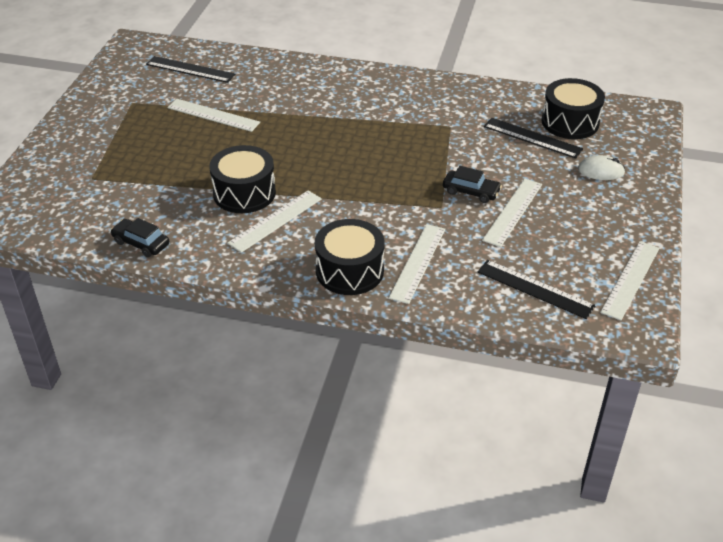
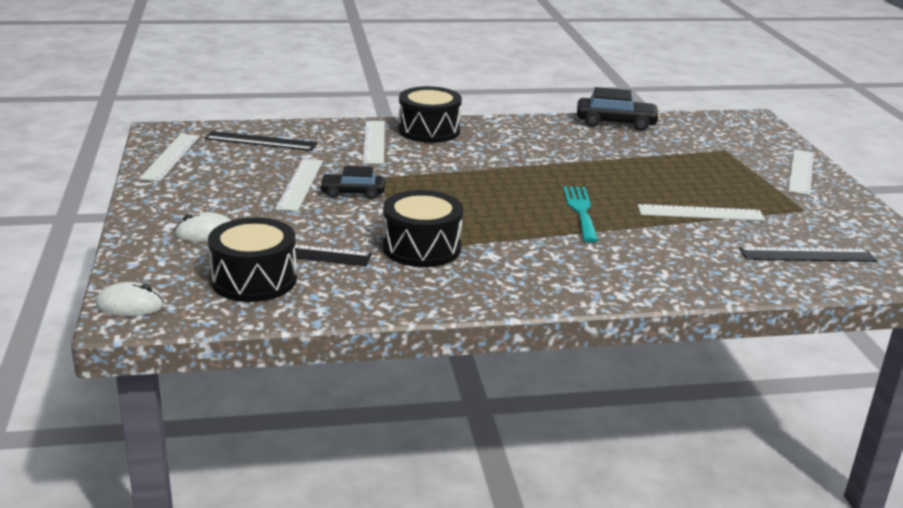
camera: 155 degrees right, 15 degrees down
black car [110,218,169,257] -> black car [577,87,660,131], size x1.51
black drum [209,145,276,213] -> black drum moved to [383,190,463,267]
white ruler [228,190,322,253] -> white ruler moved to [788,149,814,195]
none -> white mouse [96,282,165,316]
none -> turquoise fork [563,186,598,243]

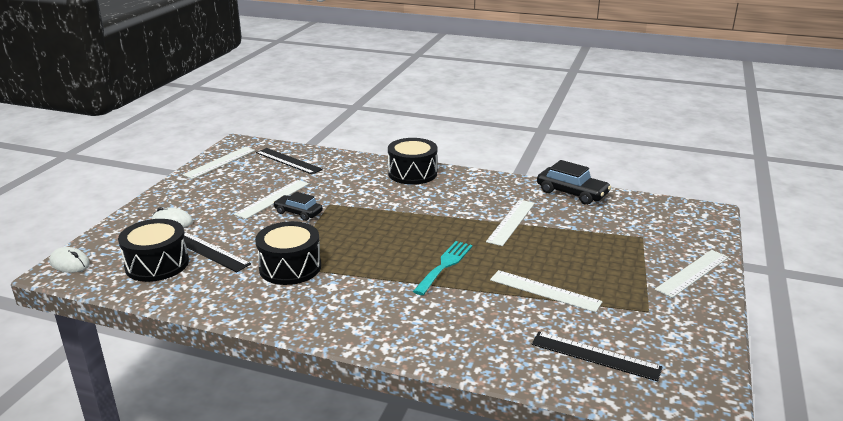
camera: 30 degrees right, 0 degrees up
white ruler [363,121,385,164] -> white ruler moved to [486,200,535,246]

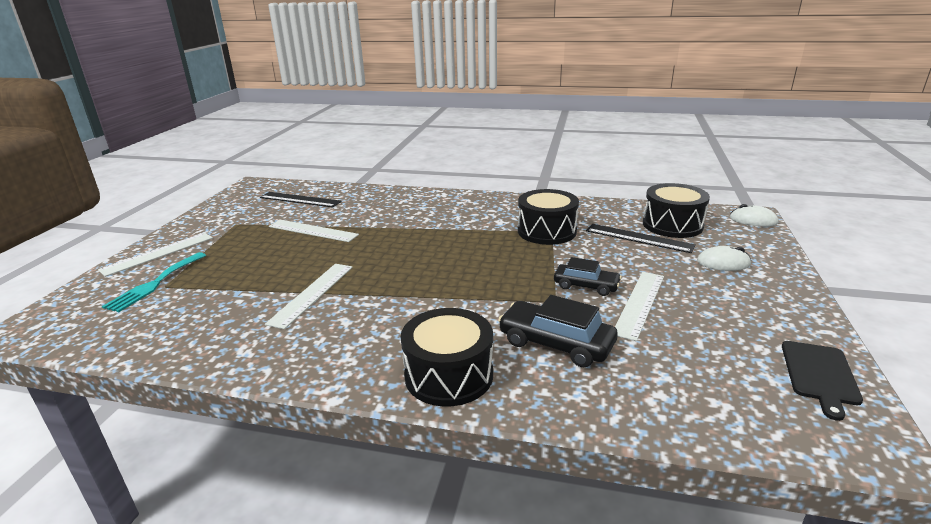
camera: 175 degrees right, 0 degrees up
white ruler [183,147,256,179] -> black cutting board [782,341,863,421]
black ruler [256,148,323,174] -> none
turquoise fork [413,241,473,295] -> turquoise fork moved to [102,252,206,312]
black car [537,160,611,205] -> black car moved to [498,295,618,367]

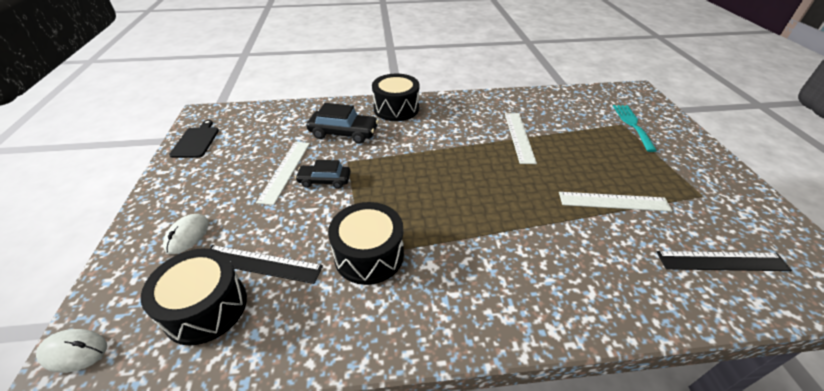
camera: 160 degrees right, 15 degrees up
white ruler [98,233,213,277] -> none
white mouse [697,246,751,271] -> white mouse turned 60 degrees counterclockwise [163,214,209,254]

